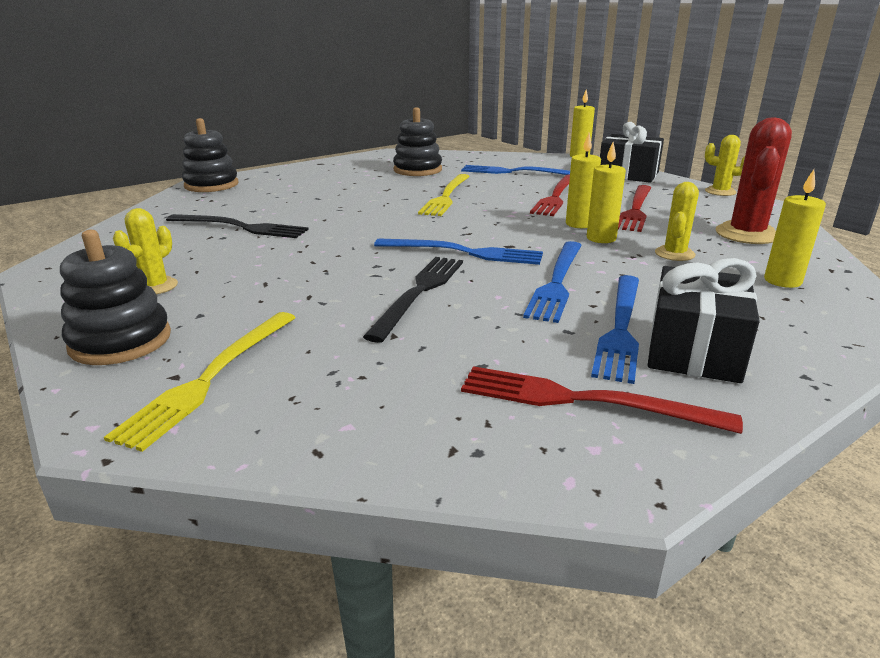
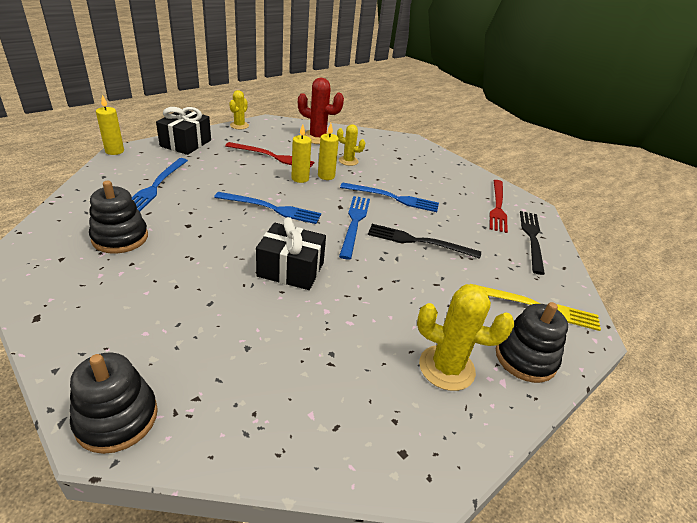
camera: 100 degrees left, 10 degrees up
yellow cactus [113,208,178,294] -> yellow cactus [417,284,514,391], size x1.66
black fork [166,214,309,238] -> black fork moved to [520,211,545,275]
yellow fork [418,174,470,216] -> none
red fork [530,174,570,216] -> none
blue fork [591,275,639,384] -> blue fork moved to [214,192,321,224]
black gift [648,258,760,383] -> black gift moved to [256,217,326,290]
yellow candle [764,170,826,288] -> none

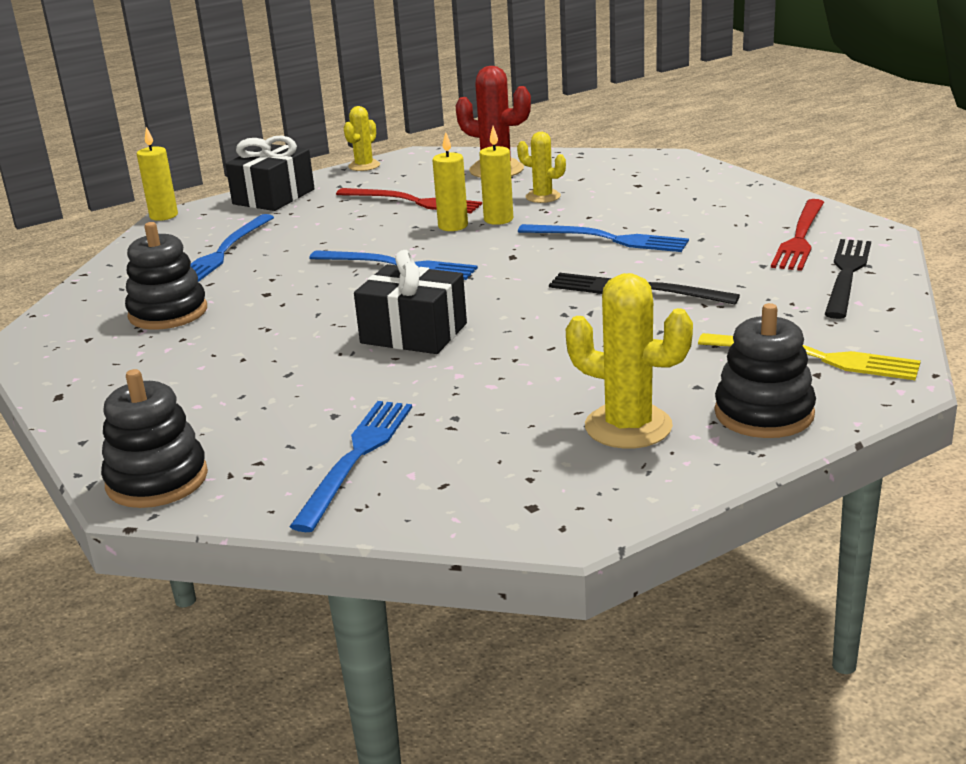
camera: 15 degrees right, 10 degrees down
blue fork [339,196,370,260] -> blue fork moved to [289,401,412,532]

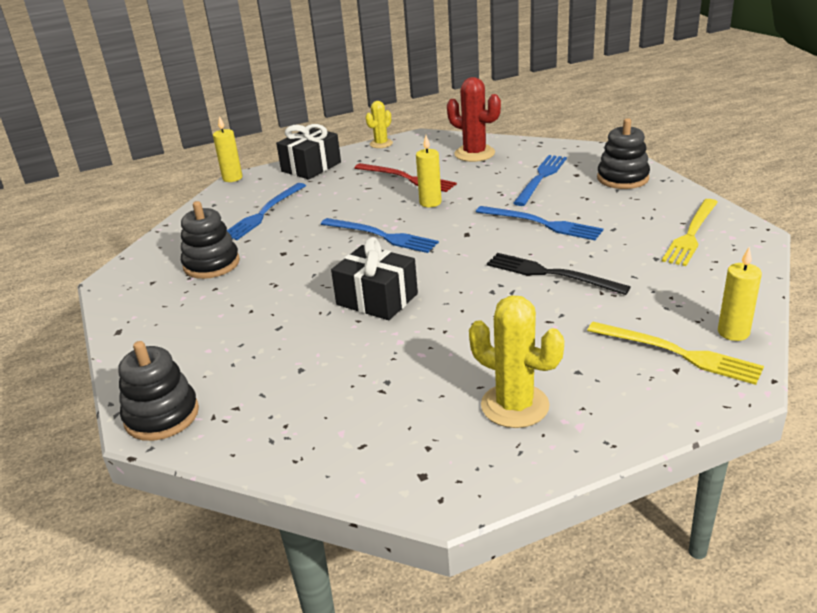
camera: 10 degrees right, 5 degrees up
blue fork [289,401,412,532] -> blue fork moved to [513,155,567,206]
yellow candle [479,126,513,225] -> yellow candle moved to [718,247,762,341]
yellow cactus [517,132,566,203] -> none
black stacking toy [715,303,816,438] -> black stacking toy moved to [597,118,650,189]
red fork [771,199,824,271] -> yellow fork [662,199,718,266]
black fork [824,239,871,319] -> none

